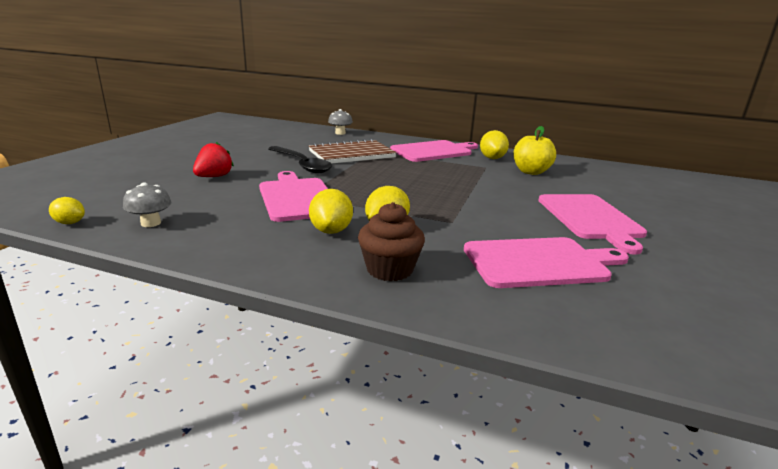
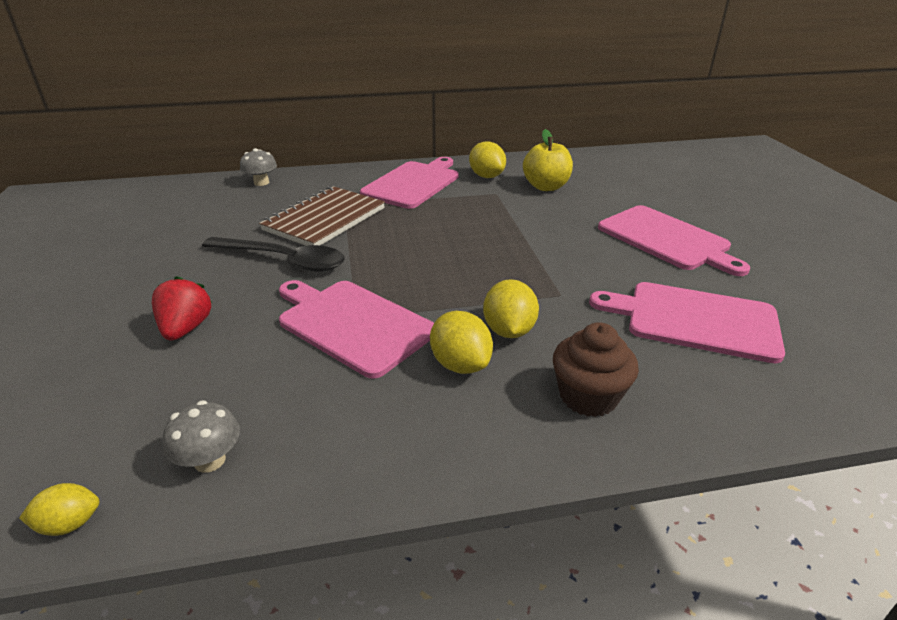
camera: 30 degrees left, 10 degrees up
pink cutting board [464,237,629,288] -> pink cutting board turned 120 degrees counterclockwise [589,282,785,363]

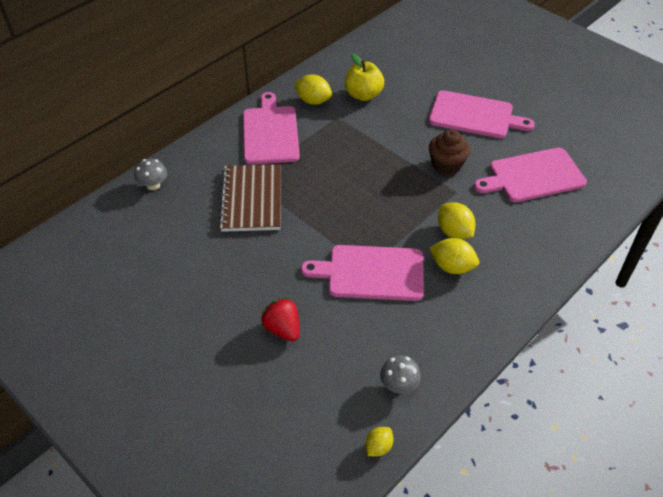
camera: 35 degrees left, 15 degrees up
black spoon [202,237,345,272] -> none
brown cupcake [553,322,639,417] -> brown cupcake moved to [429,129,470,175]

